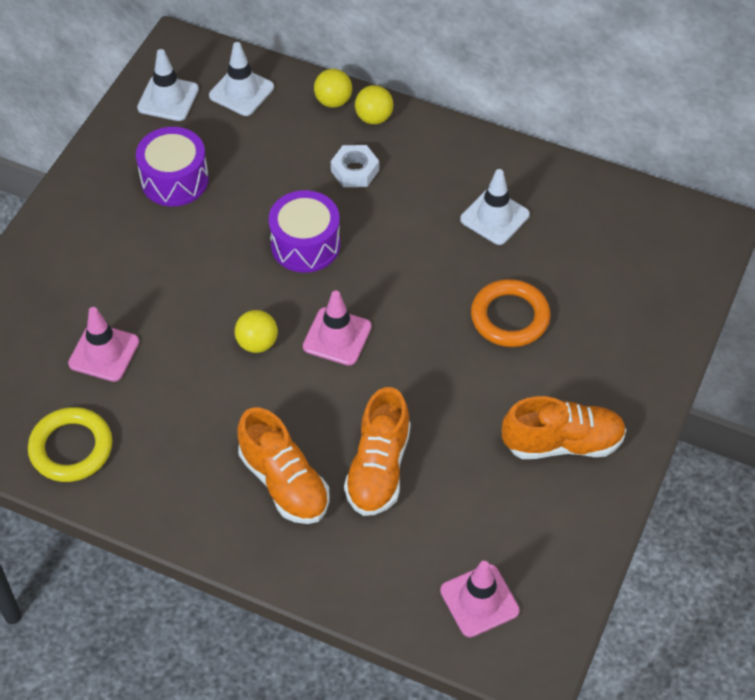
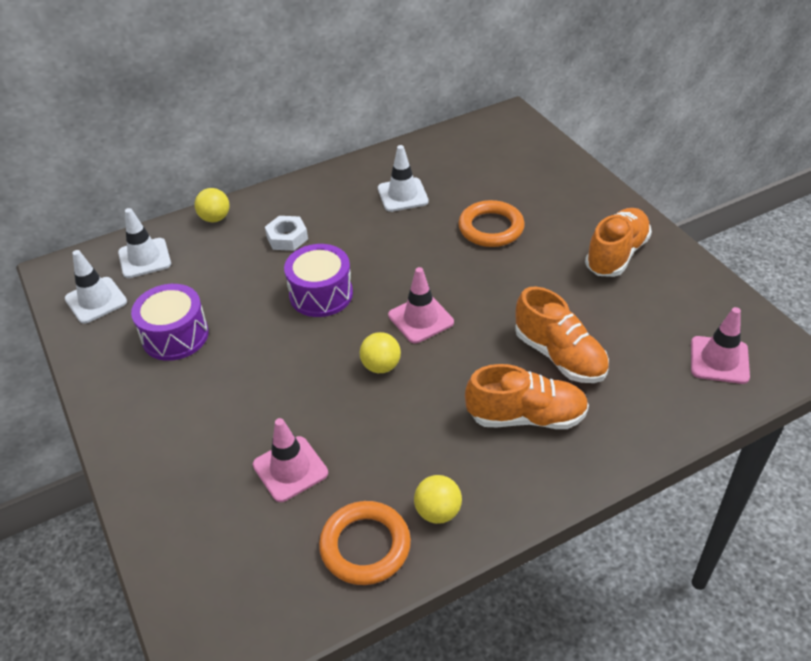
camera: 50 degrees left, 10 degrees down
yellow ring [28,407,112,482] -> orange ring [319,501,411,585]
yellow ball [355,85,393,124] -> yellow ball moved to [414,475,462,524]

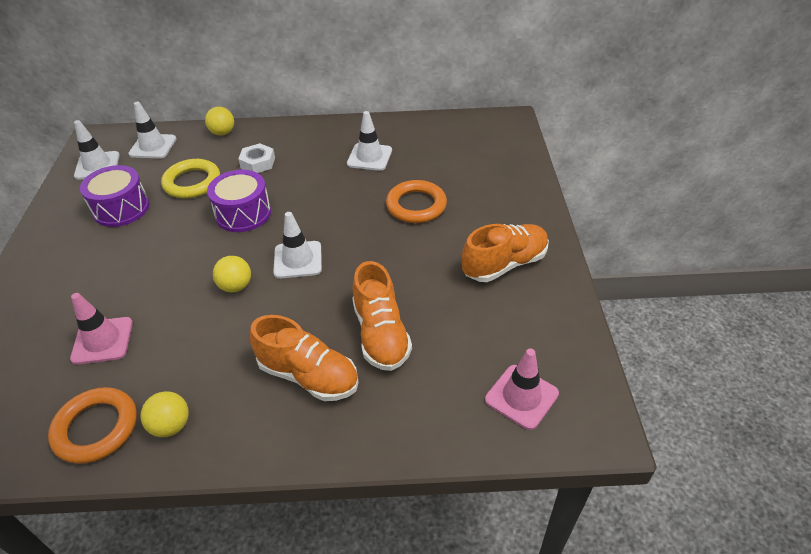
camera: 25 degrees right, 0 degrees up
pink traffic cone [388,267,454,343] -> white traffic cone [273,212,322,279]
none -> yellow ring [161,159,220,198]

